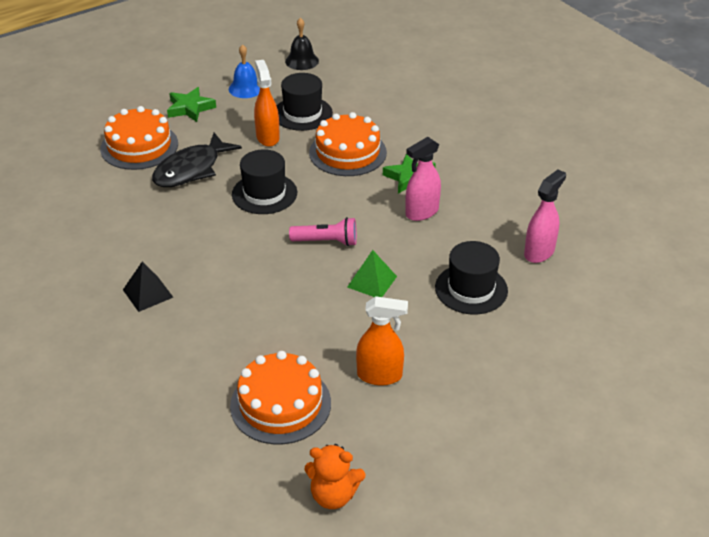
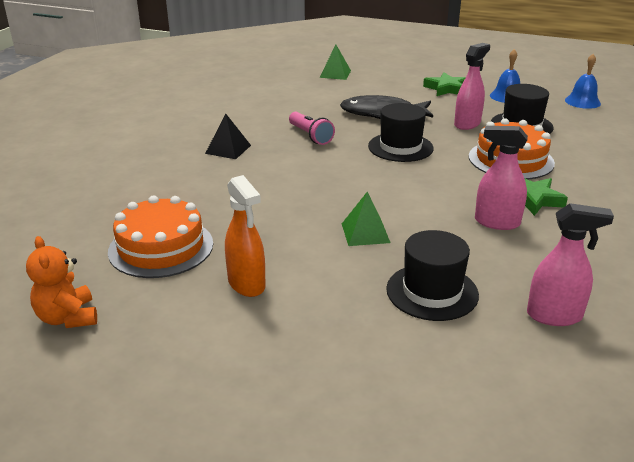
camera: 55 degrees right, 10 degrees down
orange cake [100,106,178,170] -> none
orange spray bottle [254,60,280,147] -> pink spray bottle [454,43,490,130]
black bell [285,18,319,70] -> blue bell [565,54,601,109]
pink flashlight [289,217,357,246] -> pink flashlight moved to [289,112,335,145]
none -> green pyramid [319,45,351,80]

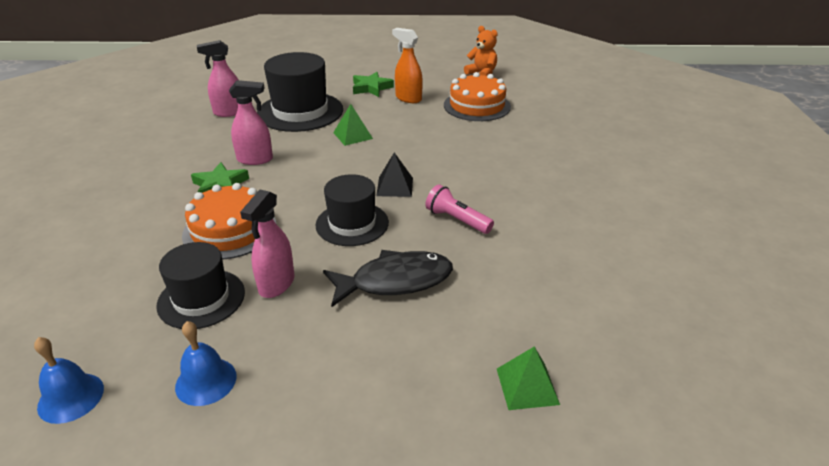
camera: 160 degrees right, 5 degrees up
black pyramid [205,114,251,159] -> black pyramid moved to [376,152,413,197]
black hat [386,230,479,321] -> black hat [257,52,343,132], size x1.56
green star [423,73,466,96] -> green star moved to [353,72,394,97]

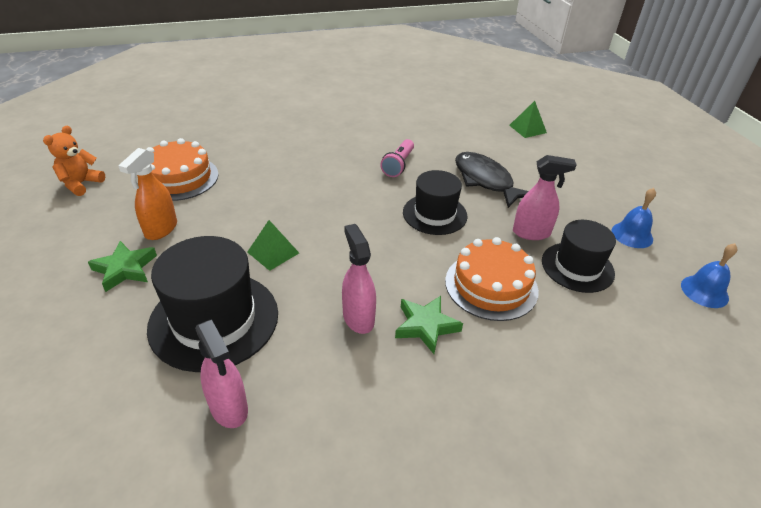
camera: 110 degrees left, 5 degrees up
black pyramid [376,152,413,197] -> none

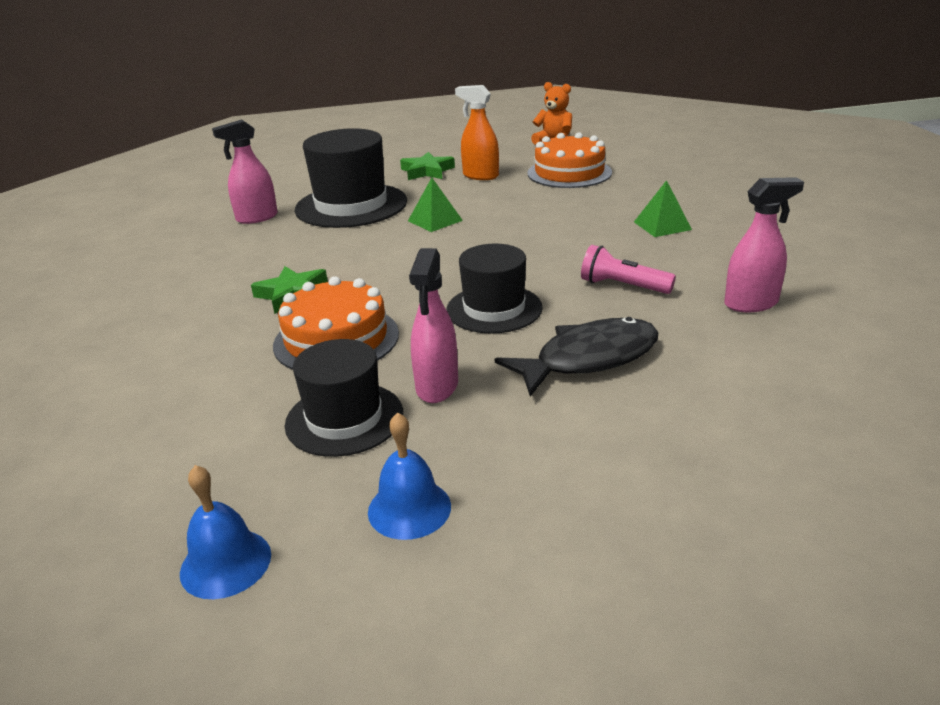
camera: 100 degrees right, 10 degrees down
pink spray bottle [342,224,376,334] -> pink spray bottle moved to [724,177,804,312]
green pyramid [509,101,547,138] -> green pyramid moved to [634,180,692,237]

